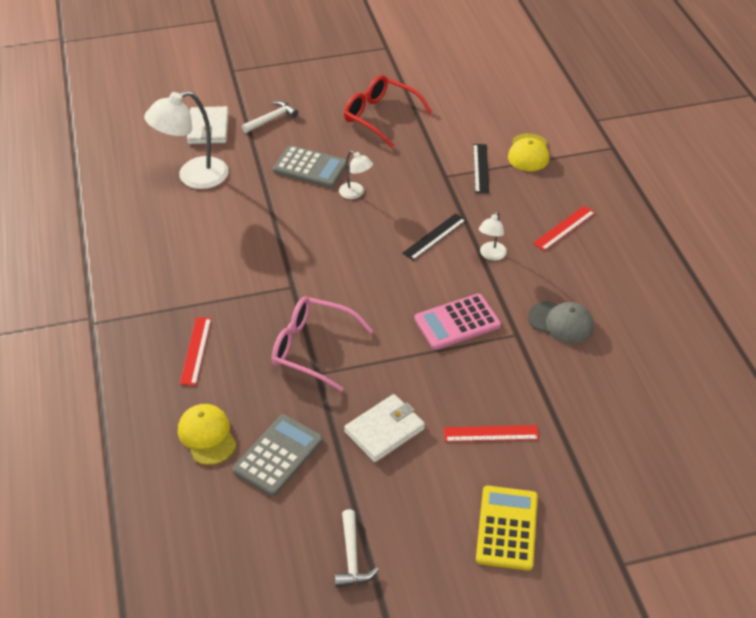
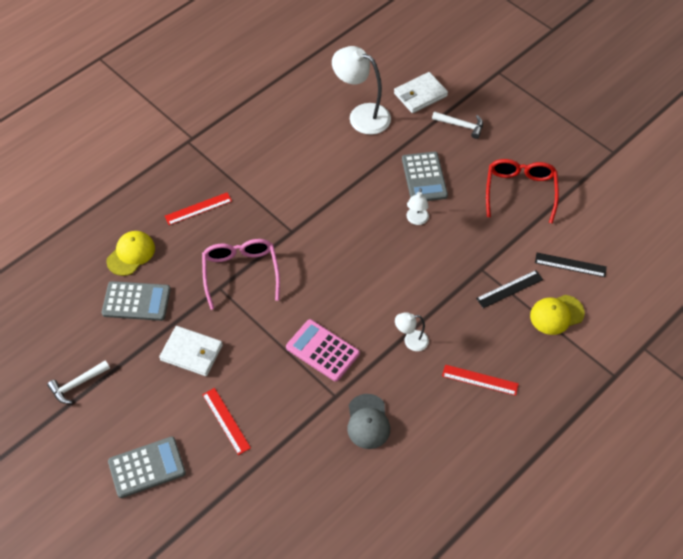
camera: 60 degrees right, 10 degrees up
black ruler [402,213,466,261] -> black ruler moved to [535,253,607,277]
yellow calculator [476,486,538,571] -> grey calculator [108,437,186,498]

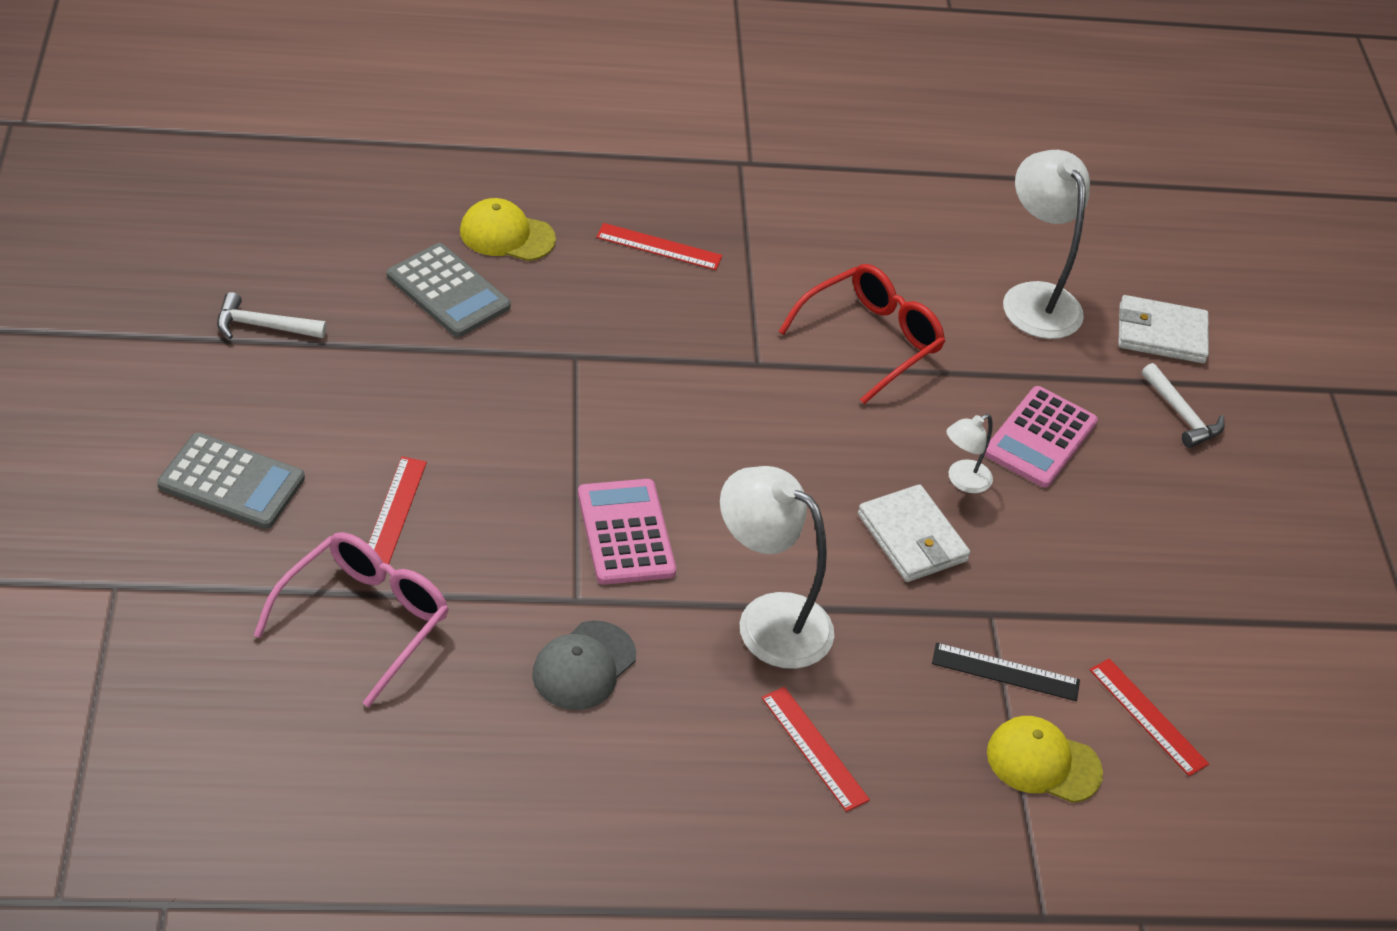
camera: 35 degrees right, 10 degrees down
yellow cap [106,231,155,276] -> yellow cap turned 150 degrees counterclockwise [460,198,556,261]
white wallet [159,326,223,376] -> white wallet moved to [858,484,970,582]
pink glasses [202,239,280,310] -> pink glasses moved to [254,532,449,707]
white lamp [395,312,429,351] -> white lamp [720,466,834,669], size x1.97
grey calculator [402,152,448,201] -> pink calculator [984,386,1098,488]
red glasses [486,159,559,224] -> red glasses moved to [778,264,945,404]
black ruler [535,253,607,277] -> red ruler [1090,658,1209,776]

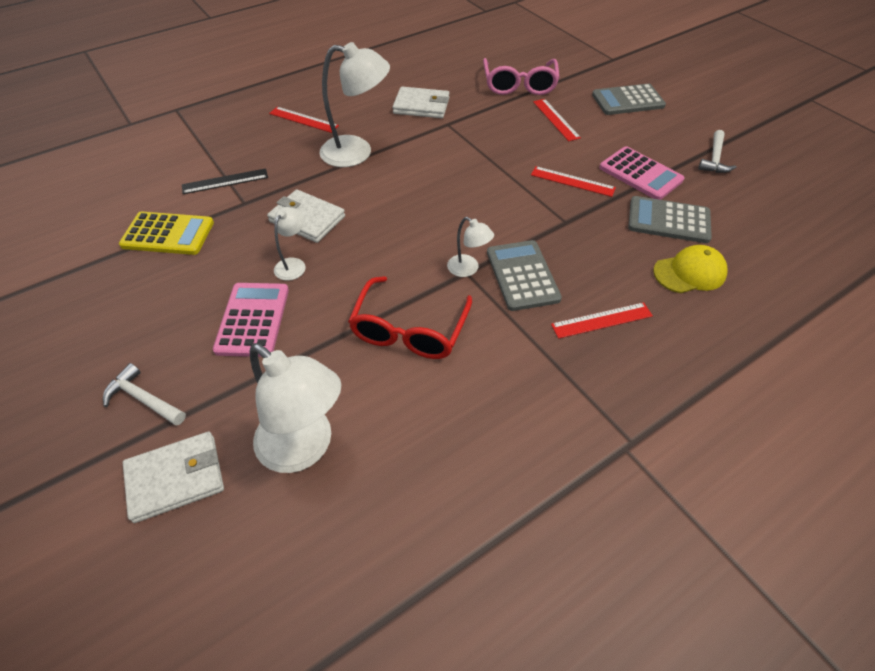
camera: 155 degrees right, 5 degrees up
white hammer [217,292,327,339] -> white hammer turned 135 degrees clockwise [698,130,736,173]
grey cap [532,621,636,710] -> white wallet [393,87,449,118]
pink calculator [578,479,676,585] -> pink calculator moved to [599,146,684,200]
yellow cap [987,716,1103,803] -> none
red ruler [1090,658,1209,776] -> red ruler moved to [531,166,616,197]
none -> yellow calculator [119,211,214,255]
none -> white lamp [447,217,494,277]
none -> grey calculator [487,240,562,311]

